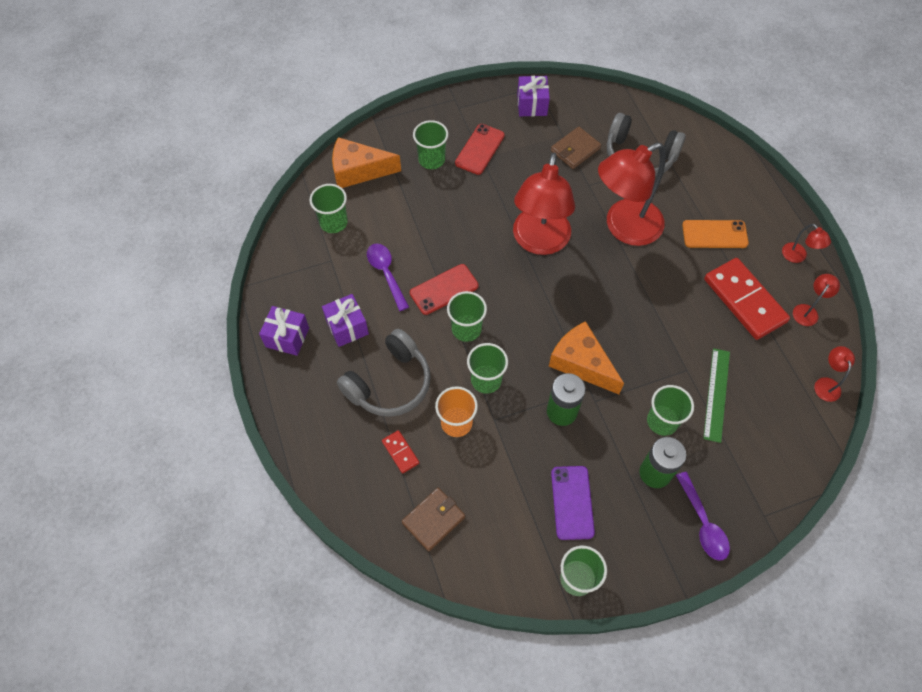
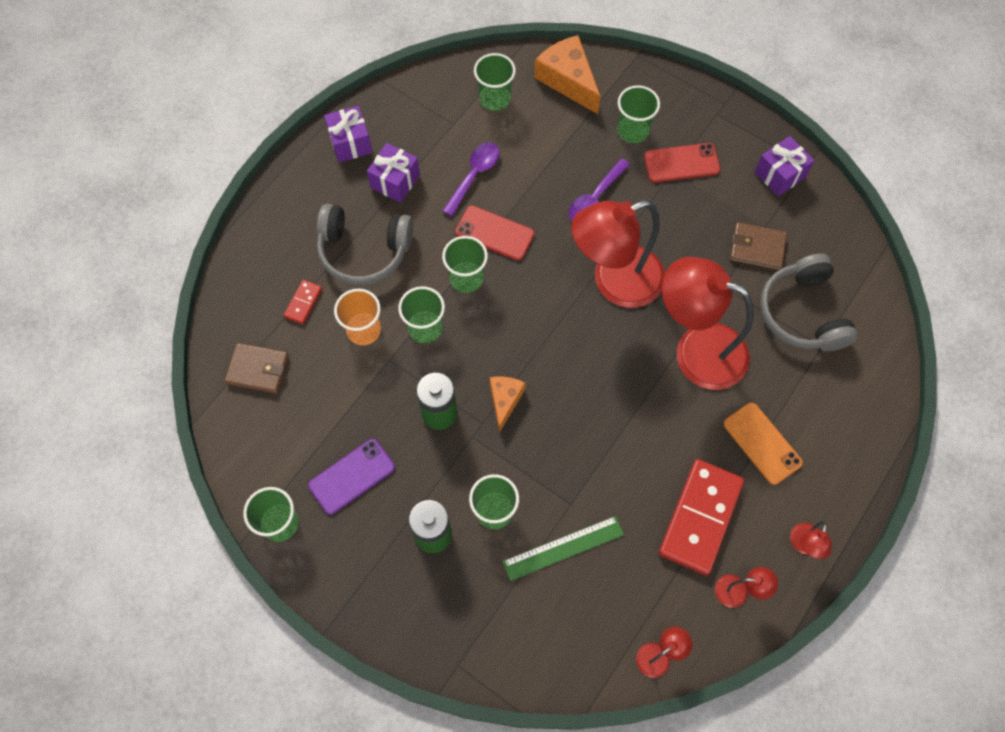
camera: 55 degrees right, 5 degrees up
orange cheese [549,321,624,394] -> orange cheese [490,376,526,433], size x0.60
purple spoon [676,472,730,561] -> purple spoon moved to [569,158,630,221]

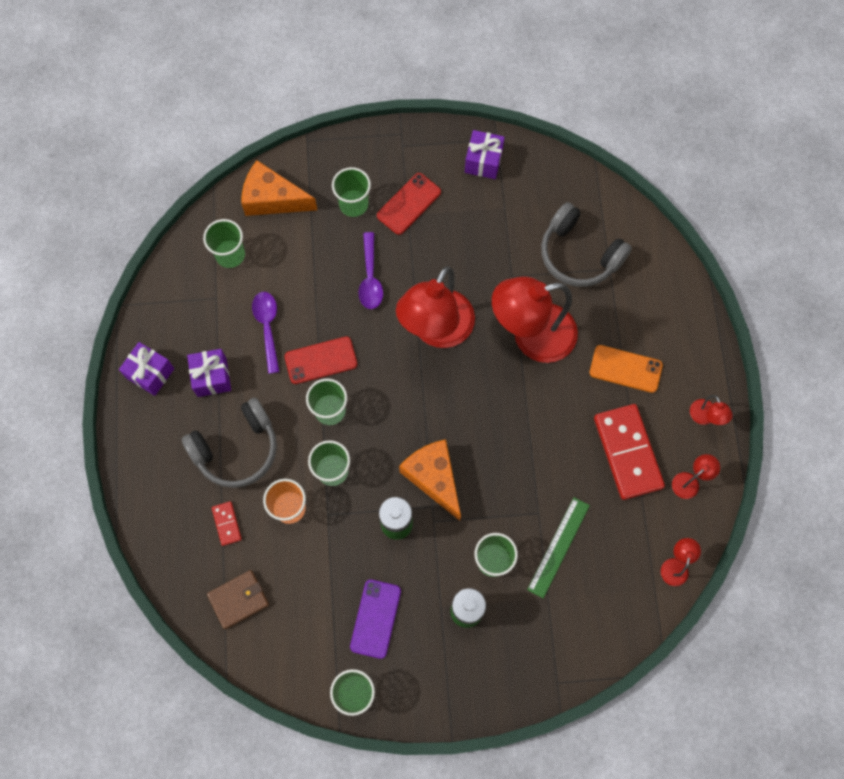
camera: 40 degrees left, 5 degrees up
orange cheese [490,376,526,433] -> orange cheese [399,439,461,521], size x1.66
brown wallet [730,222,787,270] -> none

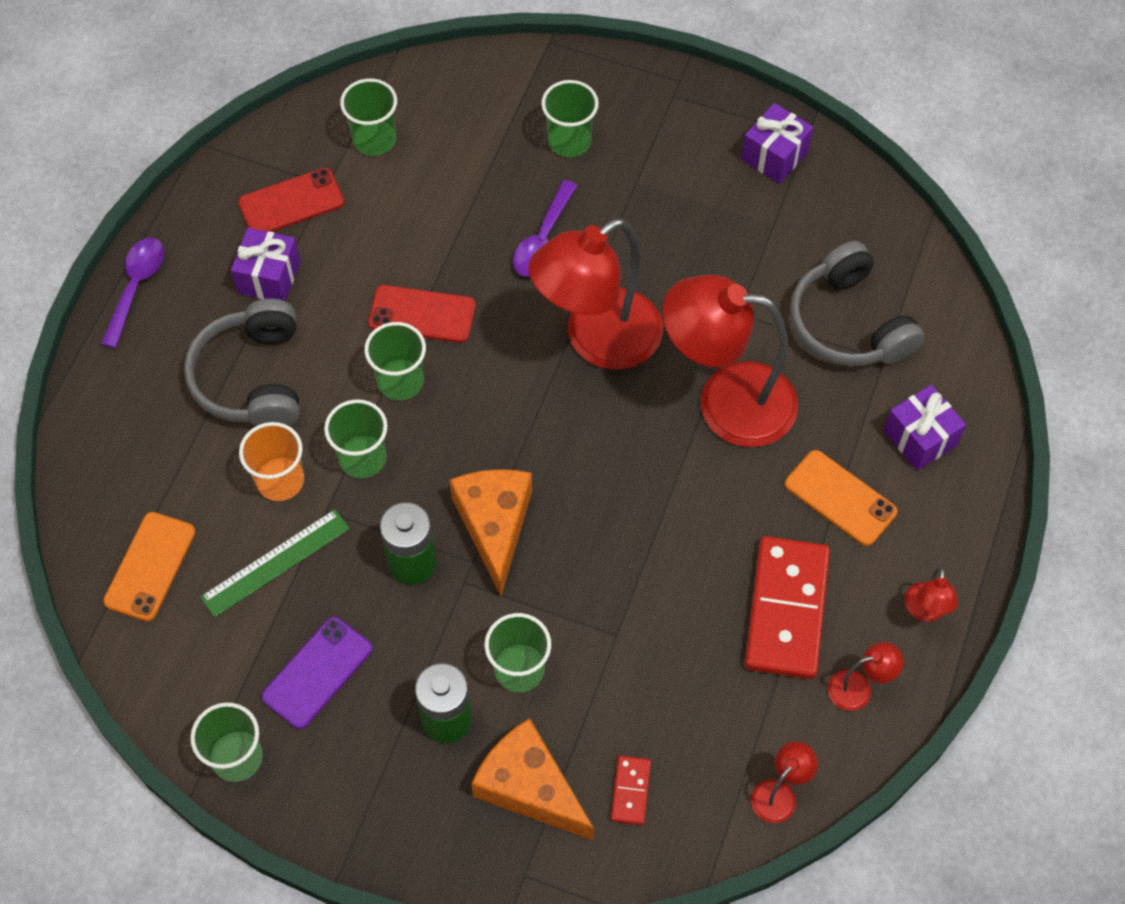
camera: 25 degrees right, 10 degrees down
purple gift [119,342,174,396] -> purple gift moved to [883,385,966,471]
grey headphones [182,398,277,488] -> grey headphones turned 90 degrees clockwise [184,299,300,426]
brown wallet [207,570,269,629] -> orange phone [103,512,196,622]
red domino [212,501,242,546] -> red domino moved to [611,756,651,825]
orange cheese [241,160,317,216] -> orange cheese moved to [471,718,594,840]
purple spoon [252,292,280,374] -> purple spoon moved to [101,238,164,348]
red phone [377,173,441,235] -> red phone moved to [238,168,344,232]
green ruler [527,497,590,598] -> green ruler moved to [200,509,350,617]

